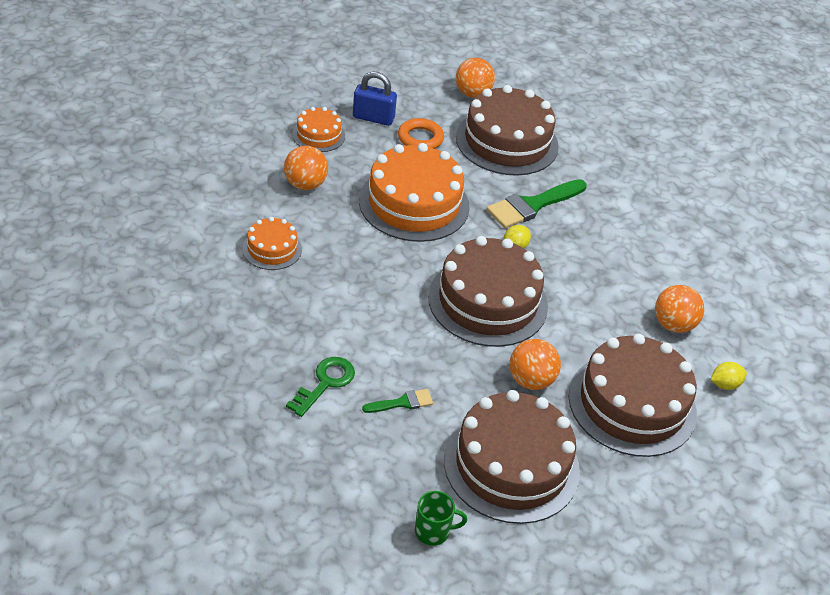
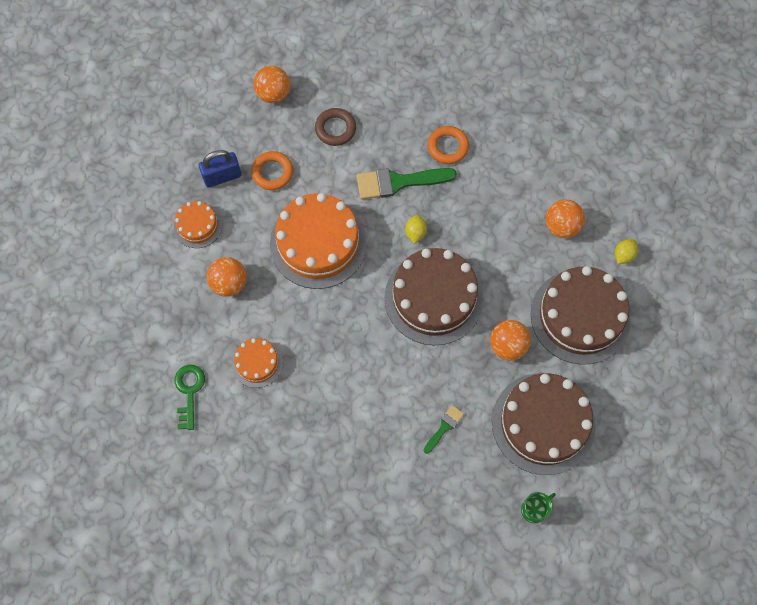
camera: 30 degrees left, 25 degrees up
green key [286,357,355,417] -> green key moved to [175,365,205,430]
brown cake [456,85,559,176] -> brown ring [315,108,356,146]
green brush [486,179,587,228] -> green brush turned 60 degrees clockwise [356,168,457,199]
none -> orange ring [427,126,469,164]

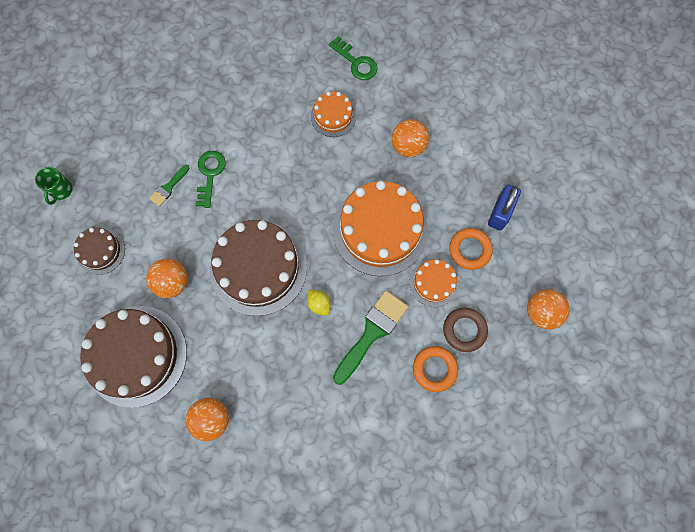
camera: 135 degrees right, 5 degrees up
orange cake [174,201,222,248] -> orange cake moved to [409,259,459,307]
green brush [424,405,464,454] -> green brush turned 45 degrees clockwise [149,165,189,207]
orange ring [427,126,469,164] -> orange ring moved to [413,346,458,392]
brown cake [492,373,596,475] -> brown cake [74,227,125,275], size x0.50
yellow lemon [615,239,638,264] -> none
none -> green key [195,151,226,208]

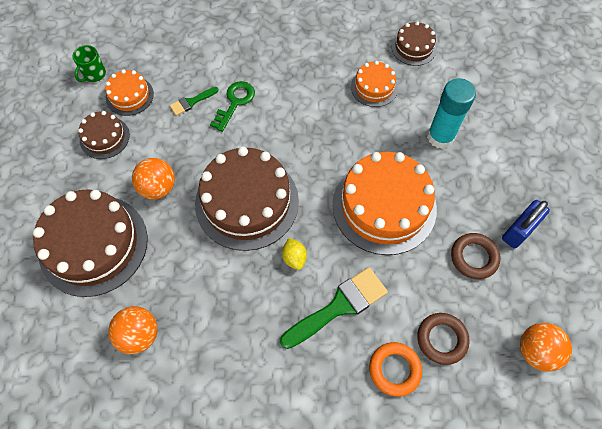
camera: 20 degrees right, 10 degrees down
green key [329,36,378,80] -> brown cake [391,21,437,66]
orange ball [392,119,429,158] -> turquoise glue stick [427,78,476,149]
orange cake [409,259,459,307] -> orange cake moved to [105,69,154,116]
orange ring [449,228,493,270] -> brown ring [451,233,501,279]

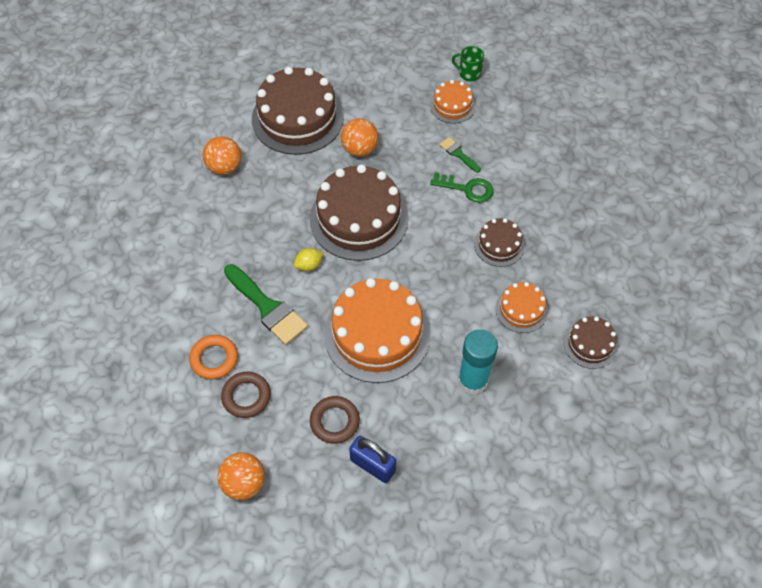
camera: 80 degrees right, 5 degrees down
brown cake [78,111,130,159] -> brown cake moved to [474,218,525,267]

